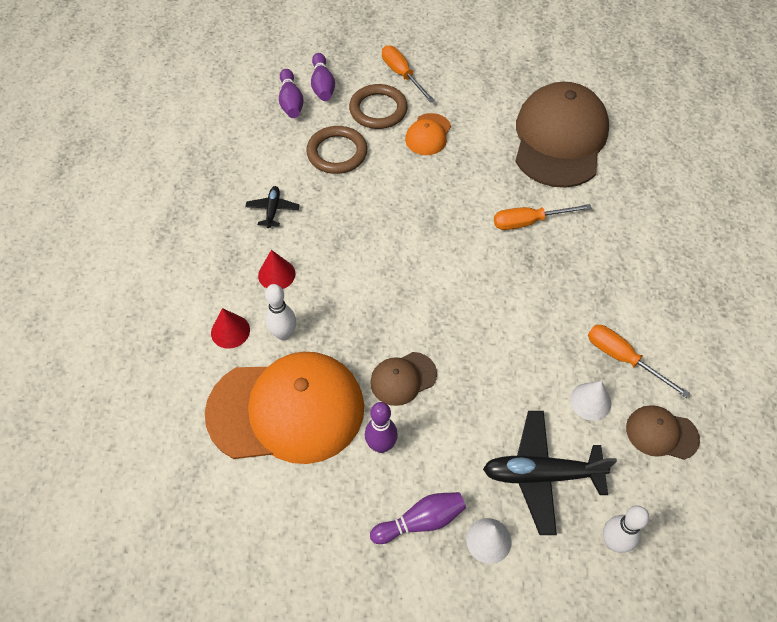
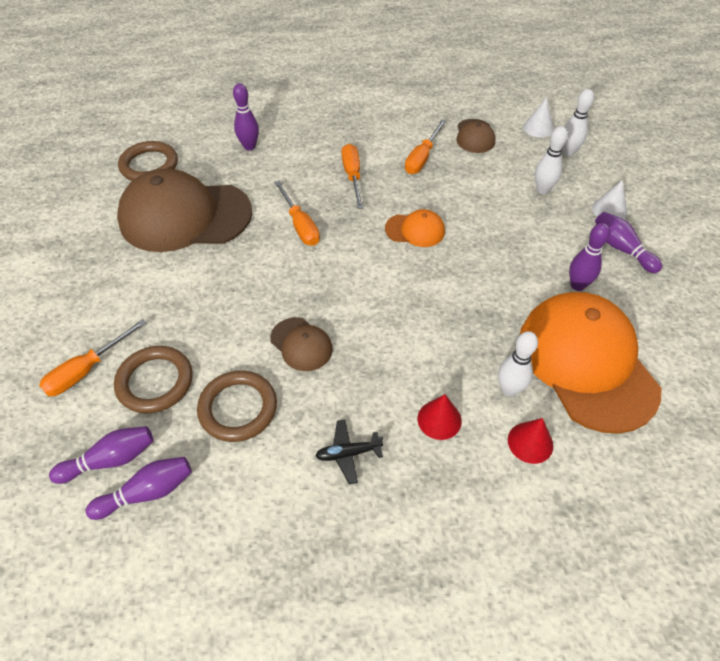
camera: 105 degrees left, 5 degrees down
brown cap [370,352,437,406] -> brown cap moved to [270,317,333,371]
orange cap [405,113,451,155] -> orange cap moved to [385,209,445,247]
black plane [483,411,617,535] -> white bowling pin [535,126,568,194]
white cone [570,381,611,421] -> white cone moved to [523,98,554,138]
none -> brown ring [118,141,178,181]
none -> purple bowling pin [233,83,259,151]
none -> orange screwdriver [341,144,363,209]

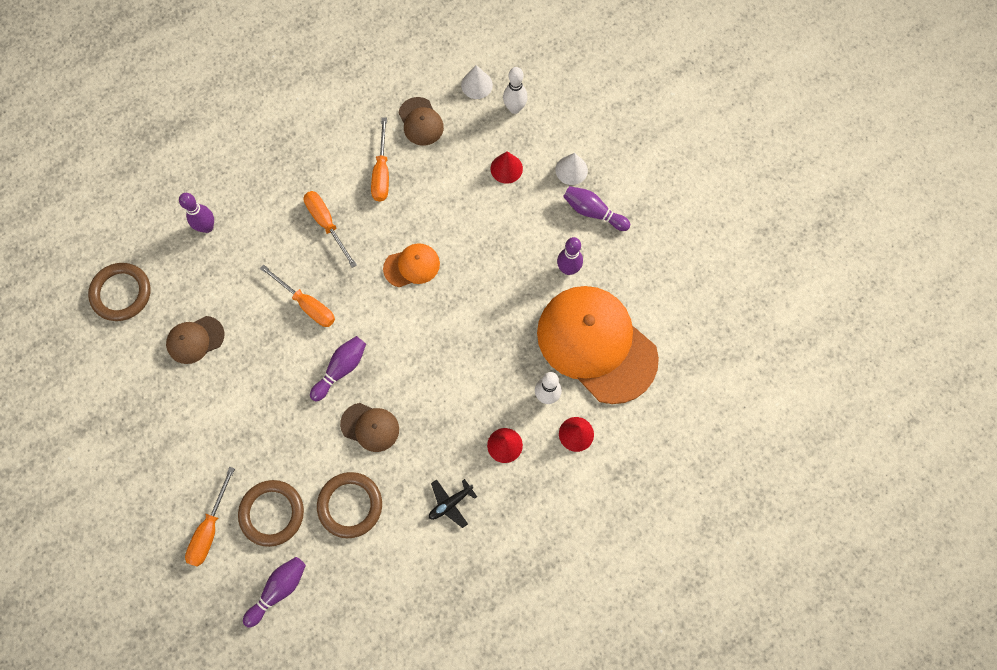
camera: 25 degrees left, 20 degrees up
purple bowling pin [86,457,192,520] -> purple bowling pin moved to [310,336,366,401]
brown cap [117,169,252,252] -> brown cap [166,316,224,364], size x0.45
white bowling pin [535,126,568,194] -> red cone [491,152,523,184]

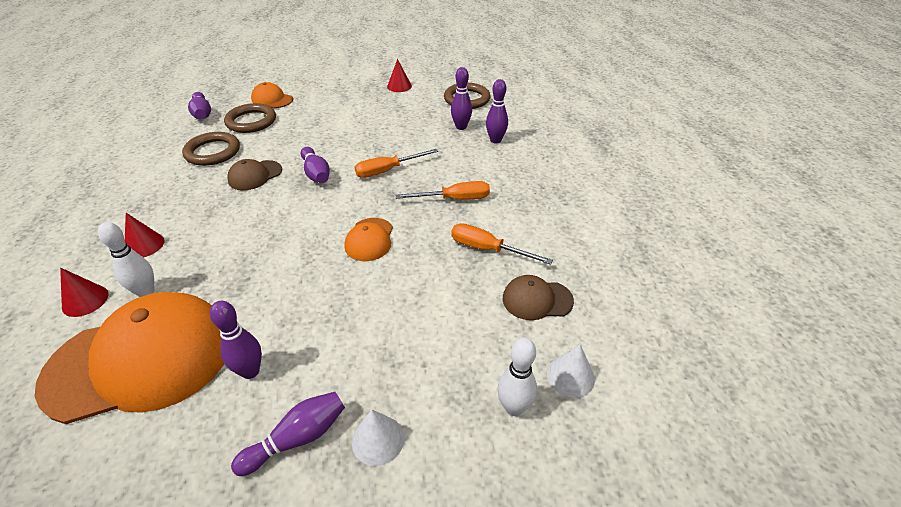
camera: 115 degrees right, 30 degrees down
brown cap [166,316,224,364] -> none
orange screwdriver [185,467,235,567] -> orange cap [251,82,293,108]
black plane [429,479,477,528] -> none
red cone [491,152,523,184] -> red cone moved to [387,59,412,92]
none -> purple bowling pin [451,67,472,130]

